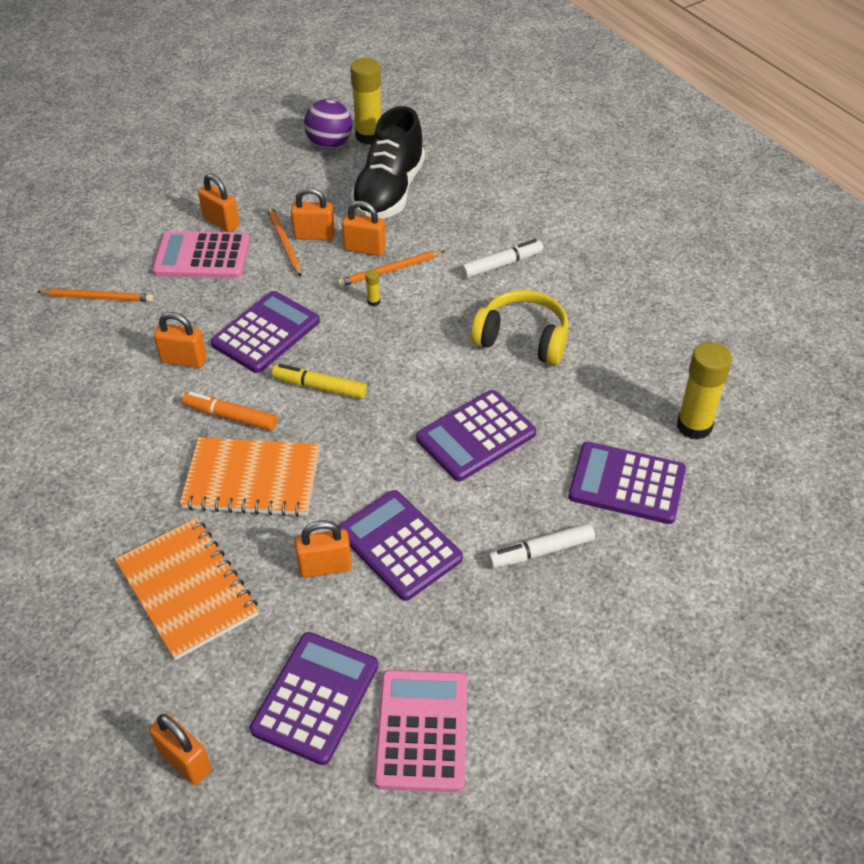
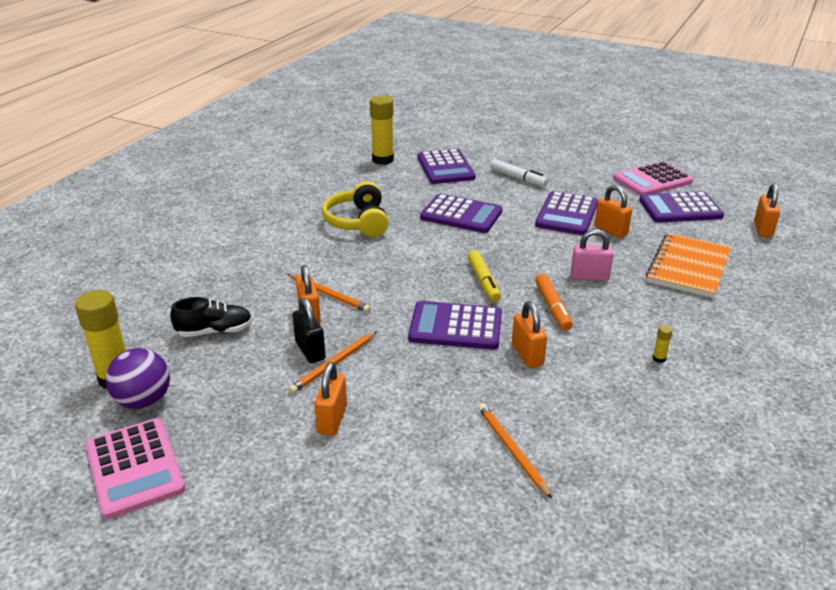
camera: 120 degrees left, 15 degrees down
pink calculator [152,231,250,278] -> pink calculator moved to [86,418,185,519]
orange notebook [180,437,320,517] -> pink padlock [571,229,614,281]
orange padlock [291,187,335,240] -> black padlock [292,297,326,363]
black shoe [350,106,425,219] -> black shoe [170,297,252,337], size x0.56
yellow glue stick [365,270,380,306] -> yellow glue stick moved to [653,325,673,363]
white marker [461,239,543,278] -> none

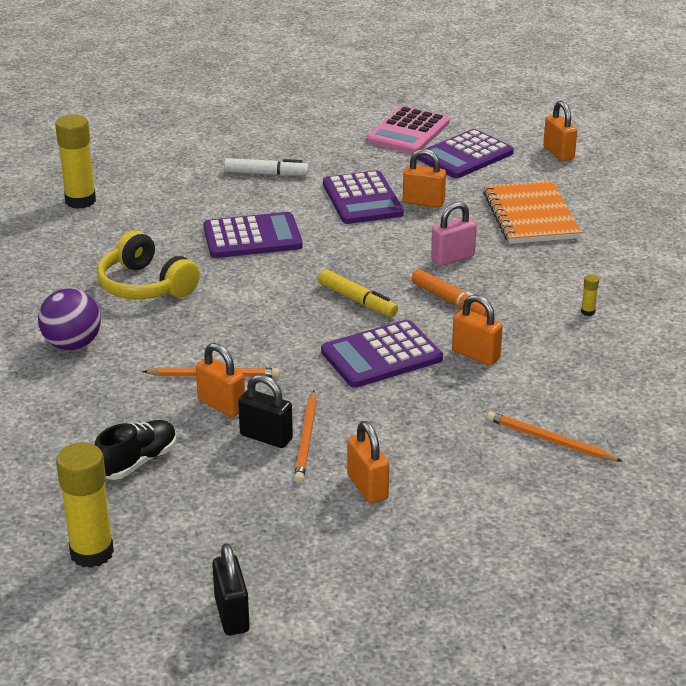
camera: 35 degrees left, 0 degrees up
pink calculator [86,418,185,519] -> black padlock [212,543,250,635]
purple ball [105,348,170,409] -> purple ball moved to [38,288,101,350]
purple calculator [418,149,475,184] -> none

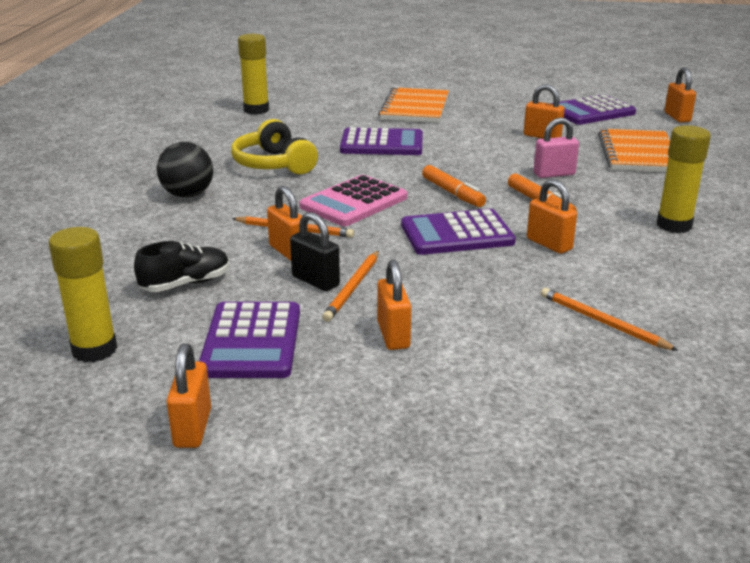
camera: 15 degrees right, 5 degrees down
purple ball [38,288,101,350] -> black ball [157,142,213,198]
black padlock [212,543,250,635] -> orange padlock [167,343,211,448]
white marker [224,158,309,176] -> orange notebook [378,87,449,123]
yellow marker [318,269,398,317] -> orange marker [422,165,486,207]
purple calculator [323,171,404,224] -> purple calculator moved to [199,302,300,378]
pink calculator [366,106,450,154] -> pink calculator moved to [299,175,407,226]
yellow glue stick [581,274,599,316] -> yellow glue stick [657,125,711,233], size x2.47

